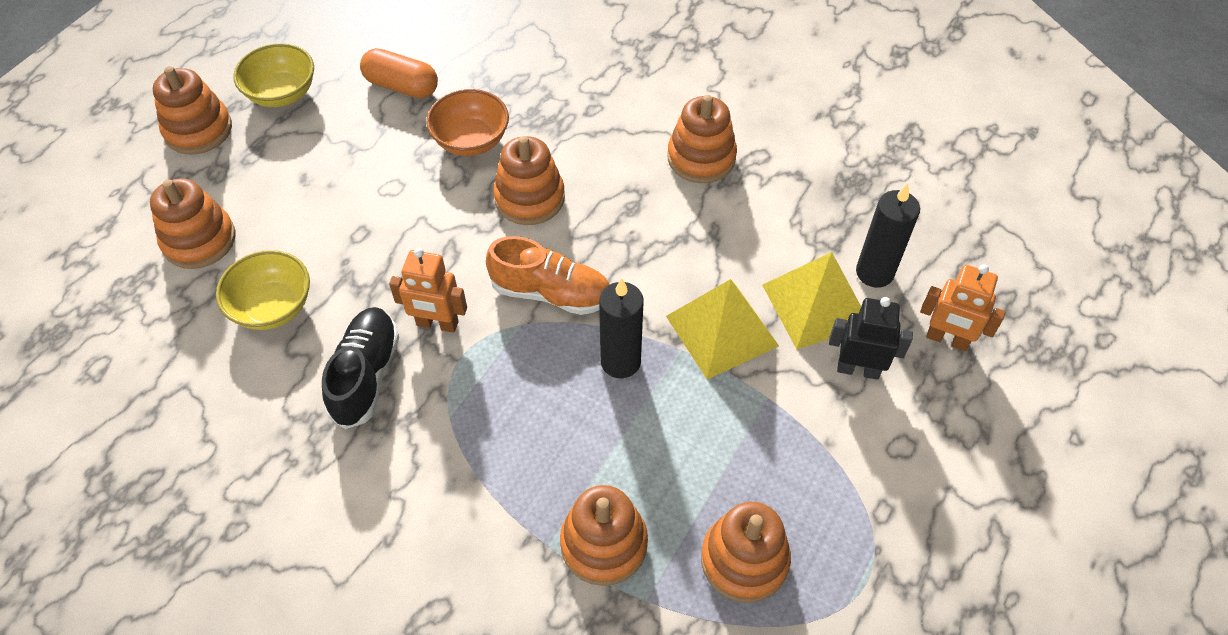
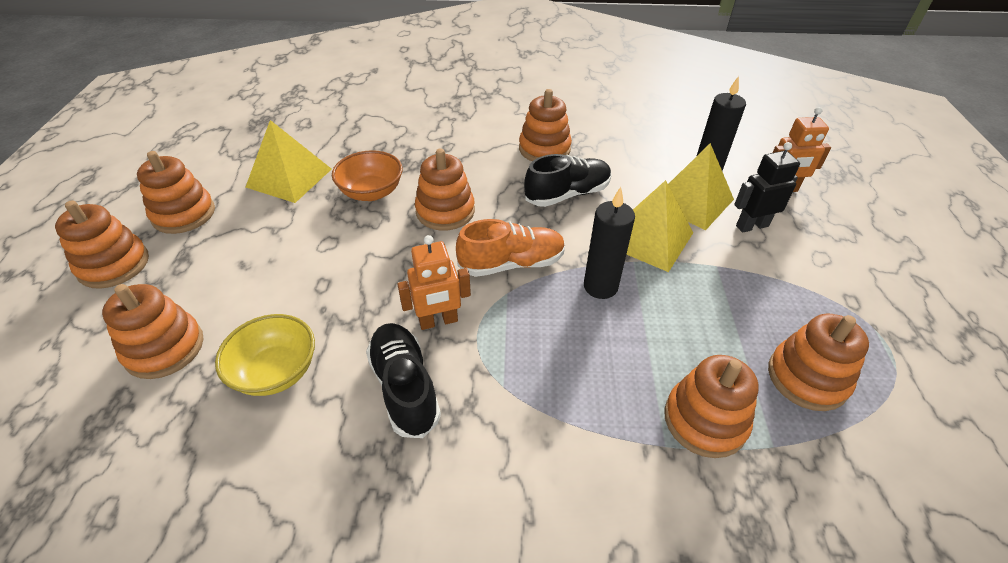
camera: 30 degrees left, 10 degrees down
yellow bowl [233,43,314,107] -> orange stacking toy [137,151,215,234]
orange capsule [360,48,438,98] -> yellow pyramid [246,120,332,203]
none -> black shoe [524,154,612,207]

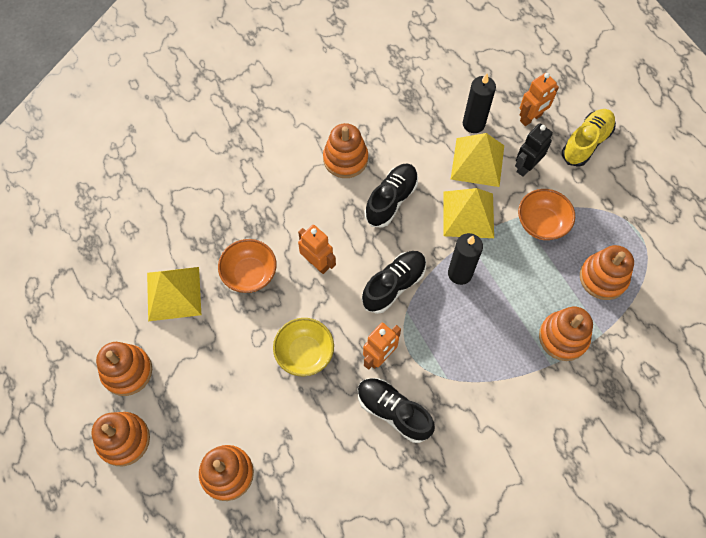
camera: 30 degrees left, 20 degrees up
yellow bowl [215,314,315,396] -> yellow bowl moved to [273,318,334,377]
orange stacking toy [415,148,475,231] -> orange robot [298,225,336,274]
orange shoe [456,219,565,277] -> black shoe [362,251,426,314]
none -> orange bowl [518,189,575,240]
none -> yellow shoe [562,109,616,167]

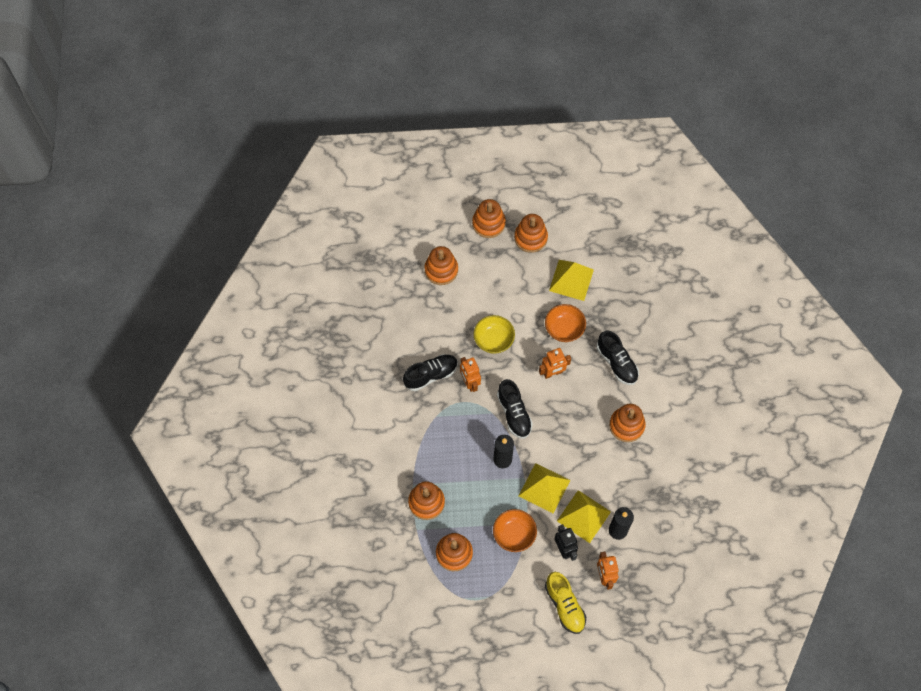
camera: 115 degrees right, 0 degrees up
black shoe [365,163,418,228] -> black shoe moved to [597,330,639,385]

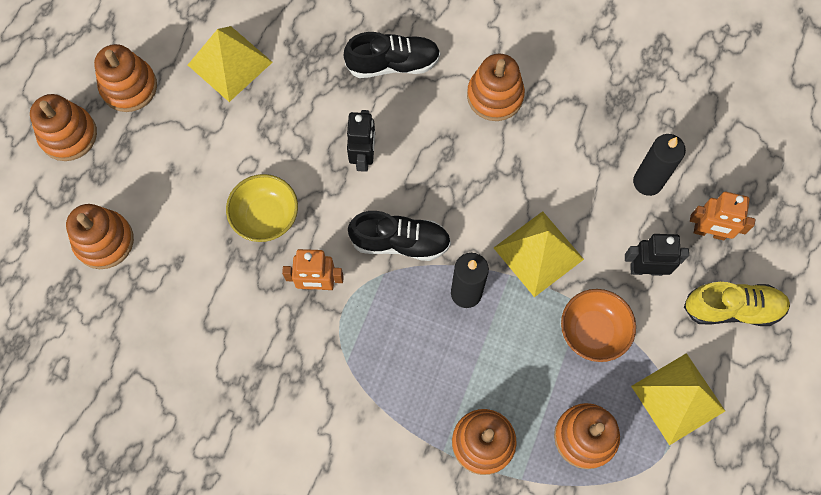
camera: 65 degrees left, 5 degrees up
black shoe [403,354,458,391] -> none
orange robot [539,348,571,379] -> black robot [347,110,375,172]
orange bowl [545,304,586,342] -> none
yellow pyramid [557,490,611,543] -> yellow pyramid moved to [631,353,725,445]

